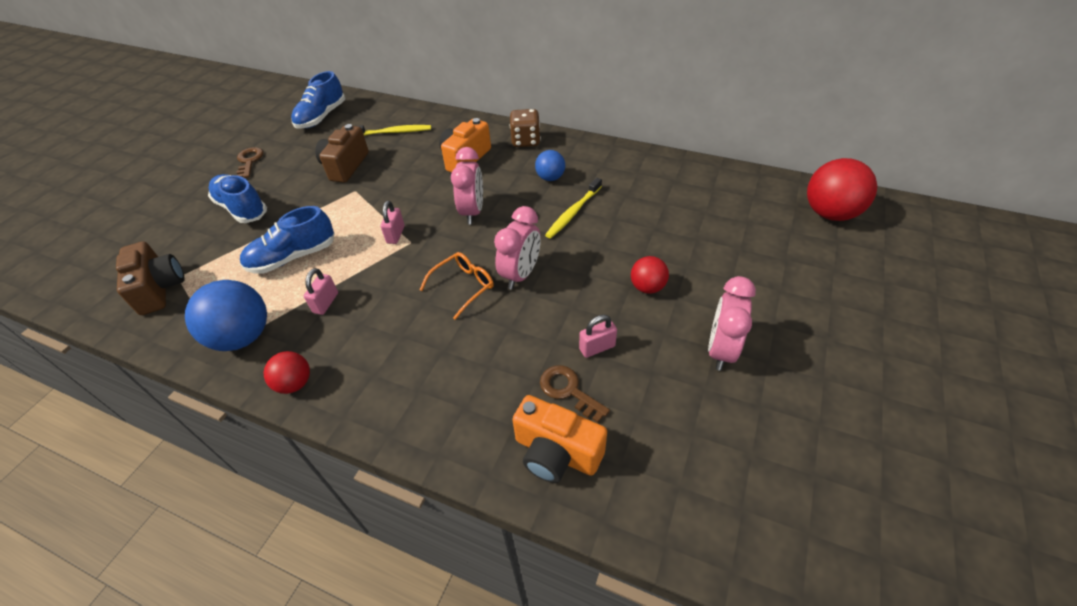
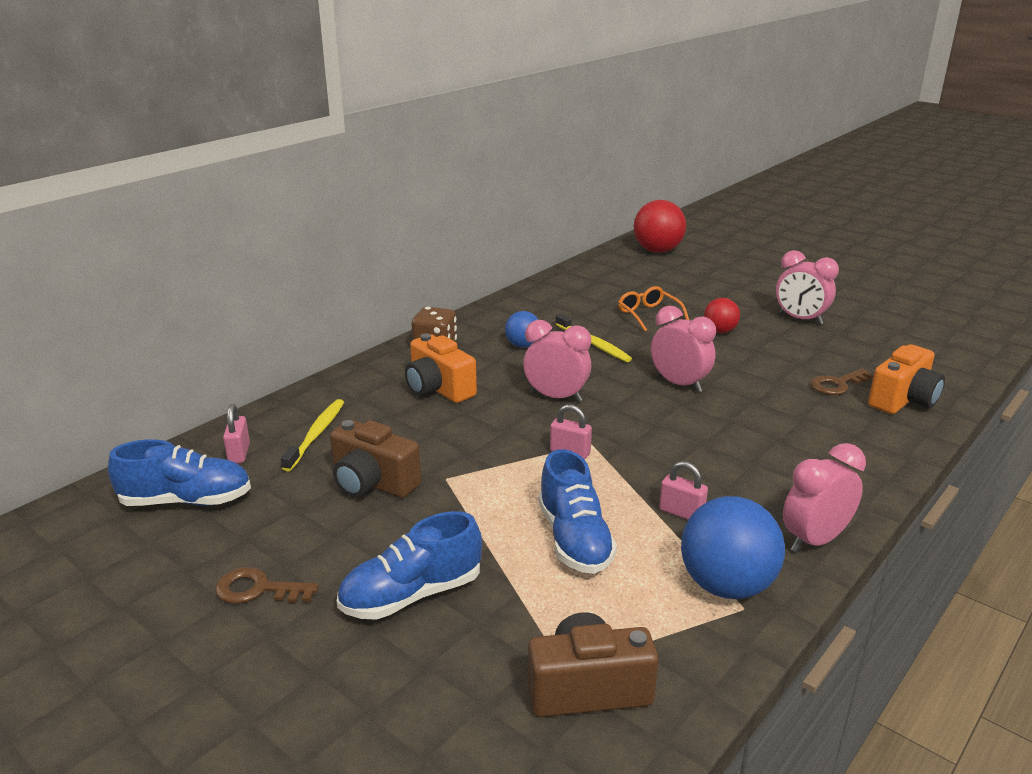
camera: 75 degrees left, 20 degrees down
red ball [264,351,310,394] -> pink clock [783,443,866,553]
blue shoe [291,71,345,129] -> blue shoe turned 45 degrees counterclockwise [108,440,251,506]
orange glasses [420,252,494,320] -> orange glasses moved to [618,286,689,331]
pink padlock [579,315,617,358] -> pink padlock moved to [223,404,250,463]

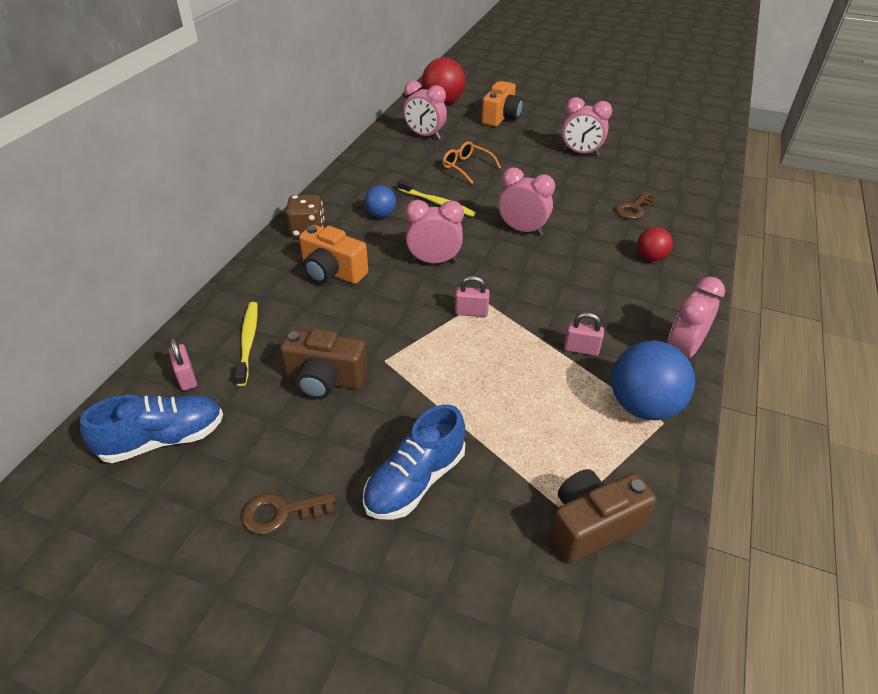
camera: 20 degrees left, 15 degrees up
blue shoe [538,449,617,574] -> none
red ball [704,298,740,333] -> red ball moved to [637,227,673,261]
orange camera [868,344,945,414] -> orange camera moved to [481,81,523,127]
none -> pink clock [403,80,447,139]

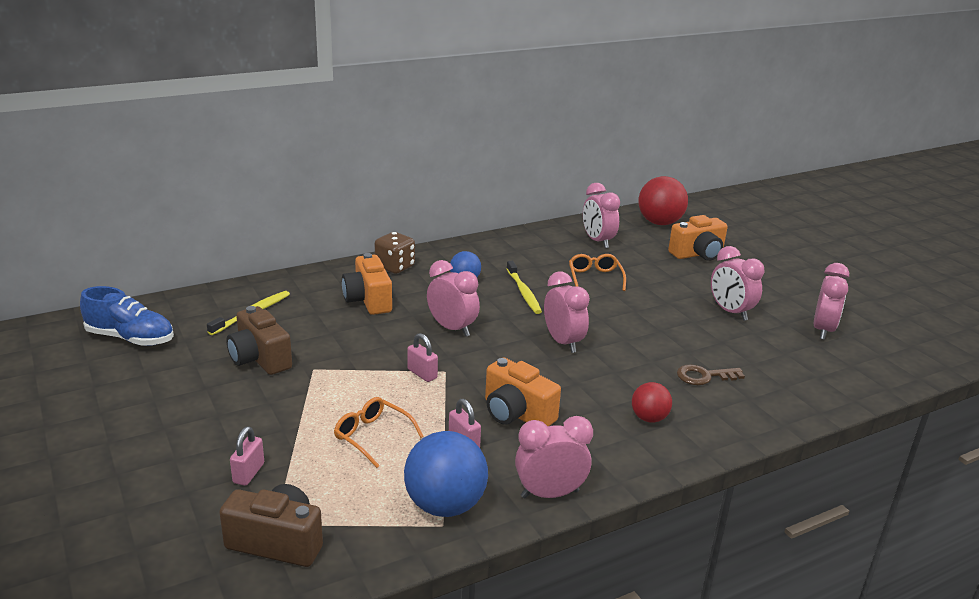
camera: 40 degrees right, 15 degrees down
pink padlock [169,338,197,391] -> pink padlock moved to [230,426,264,486]
brown key [242,493,335,535] -> none
blue shoe [363,404,465,520] -> none
none -> orange glasses [334,397,424,468]
none -> orange camera [485,358,561,426]
none -> pink clock [814,263,849,340]

